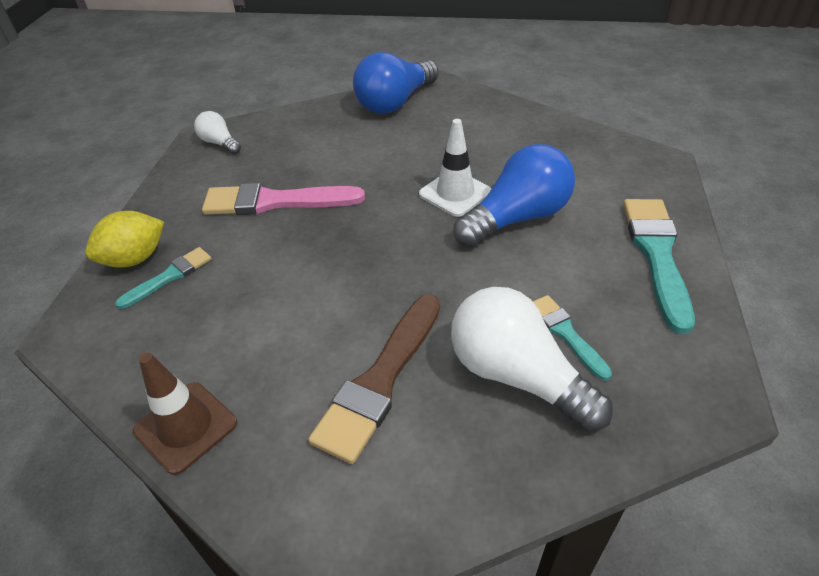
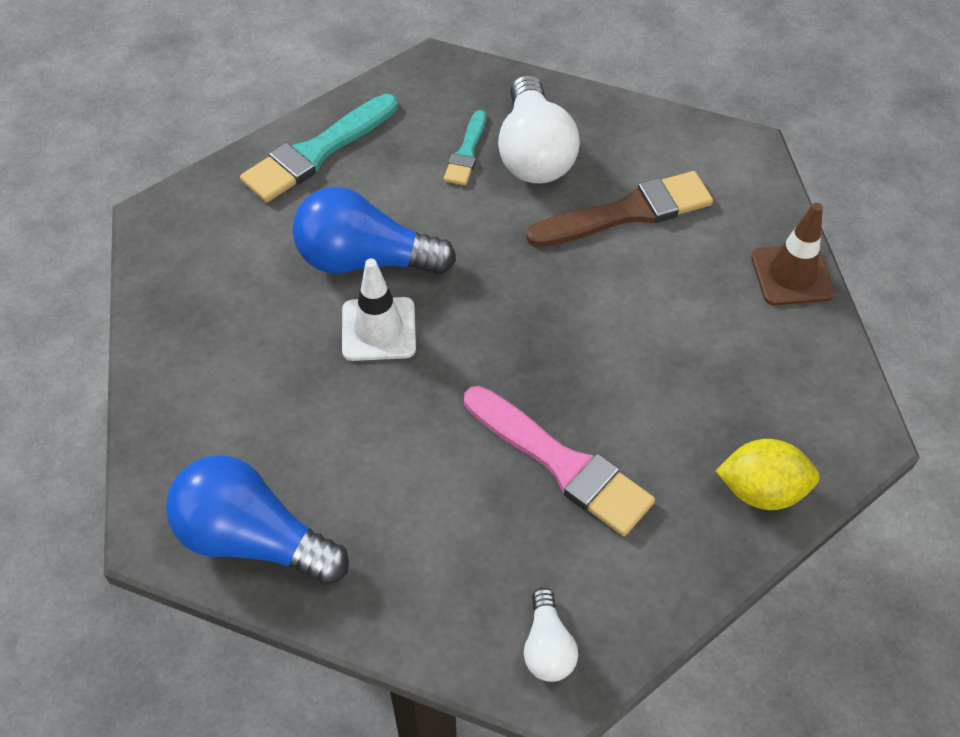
camera: 140 degrees left, 10 degrees up
turquoise brush [115,247,212,309] -> none
blue light bulb [353,52,439,114] -> blue light bulb turned 150 degrees counterclockwise [166,455,349,585]

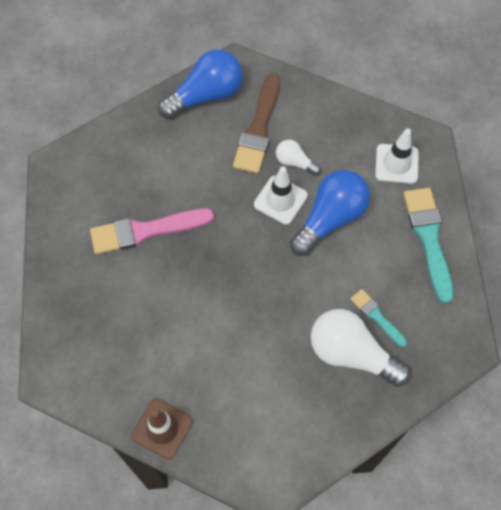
camera: 125 degrees right, 10 degrees up
white light bulb [524,587,578,682] -> white light bulb moved to [276,140,321,175]
brown brush [526,171,713,247] -> brown brush moved to [233,74,280,174]
yellow lemon [716,439,820,510] -> none
none -> white traffic cone [375,128,419,184]

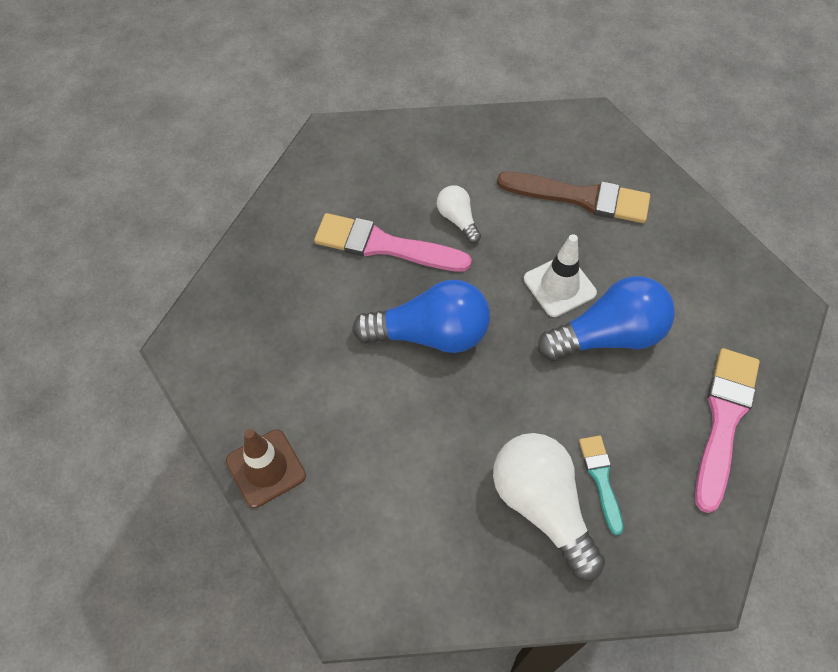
camera: 30 degrees right, 5 degrees down
blue light bulb [158,49,243,119] -> blue light bulb moved to [352,280,490,353]
brown brush [233,74,280,174] -> brown brush turned 120 degrees counterclockwise [497,172,650,223]
white light bulb [276,140,321,175] -> white light bulb moved to [437,185,481,244]
white traffic cone [375,128,419,184] -> none
turquoise brush [404,188,454,304] -> pink brush [695,348,760,513]

